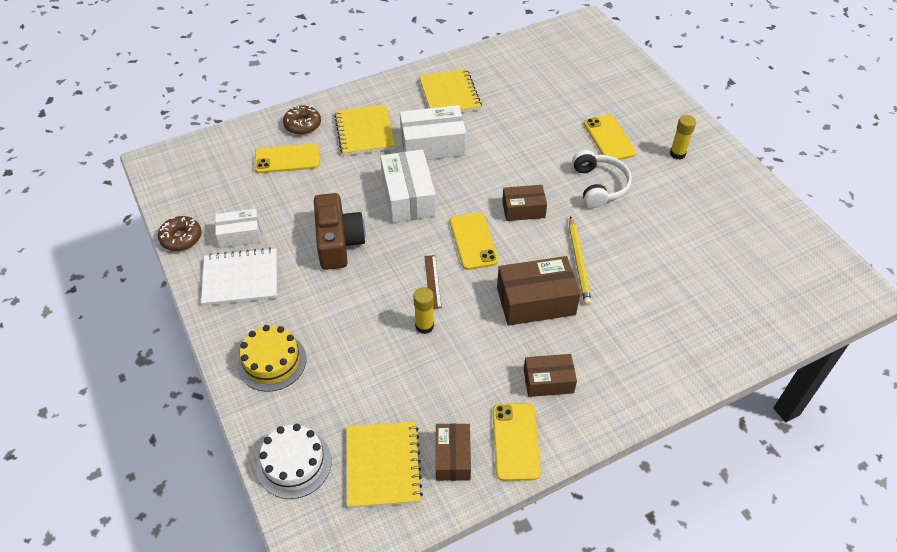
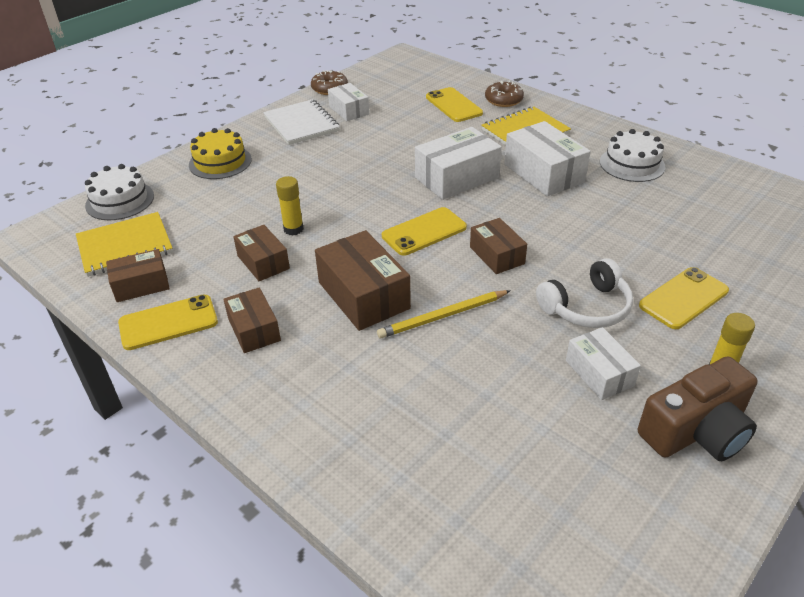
camera: 70 degrees right, 10 degrees down
brown camera [314,193,366,270] -> brown camera moved to [638,356,758,461]
yellow notebook [419,69,482,113] -> white cake [600,129,665,182]
brown ruler [424,255,442,309] -> none
none -> brown box [233,225,290,281]
none -> white box [566,327,641,400]

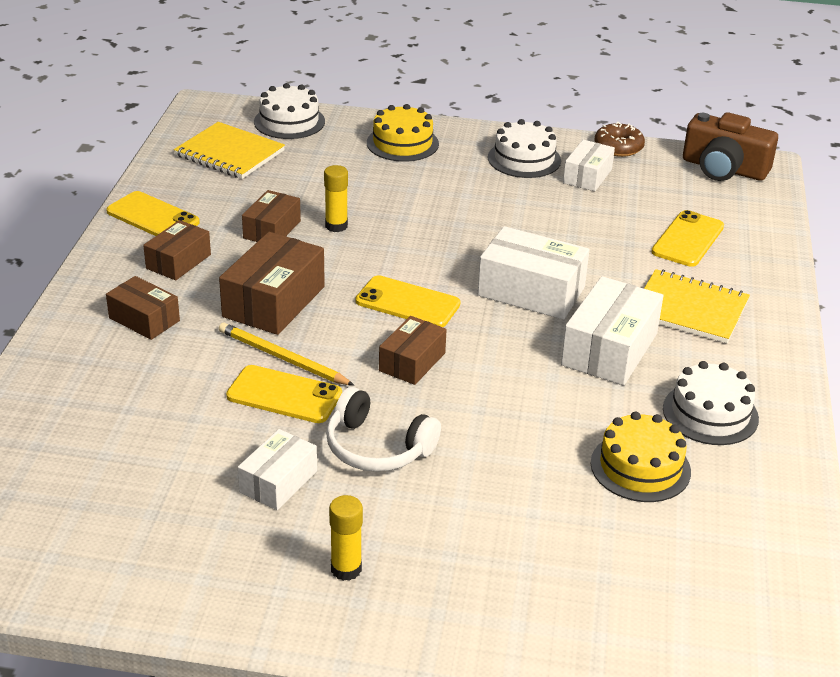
camera: 55 degrees right, 5 degrees down
brown box [106,249,170,302] -> brown box moved to [106,276,180,340]
white notebook [263,99,340,145] -> white cake [488,119,561,178]
brown donut [485,81,524,107] -> none
brown camera [638,356,758,461] -> brown camera moved to [683,112,778,181]
yellow phone [639,267,729,329] -> yellow phone moved to [226,365,342,423]
none -> yellow cake [591,412,691,502]

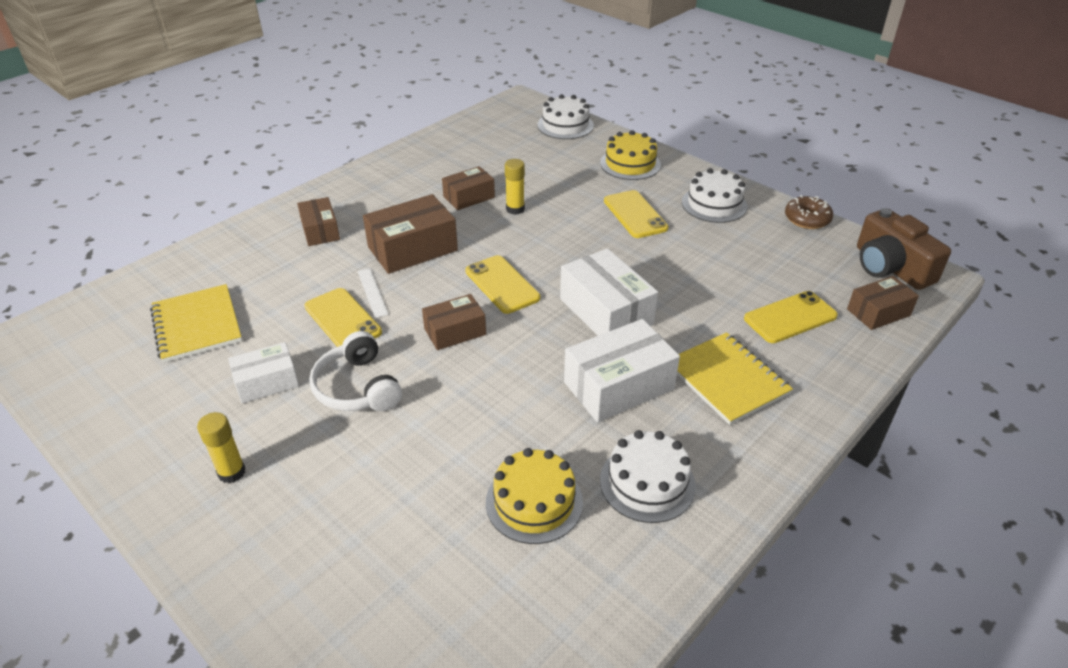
camera: 35 degrees right, 5 degrees up
yellow phone [106,191,200,236] -> yellow phone moved to [604,190,669,238]
brown box [143,220,211,280] -> brown box moved to [847,276,919,330]
yellow notebook [174,122,285,179] -> yellow notebook moved to [150,284,242,363]
yellow pencil [219,322,355,386] -> white ruler [357,268,389,318]
white box [563,140,615,191] -> none

